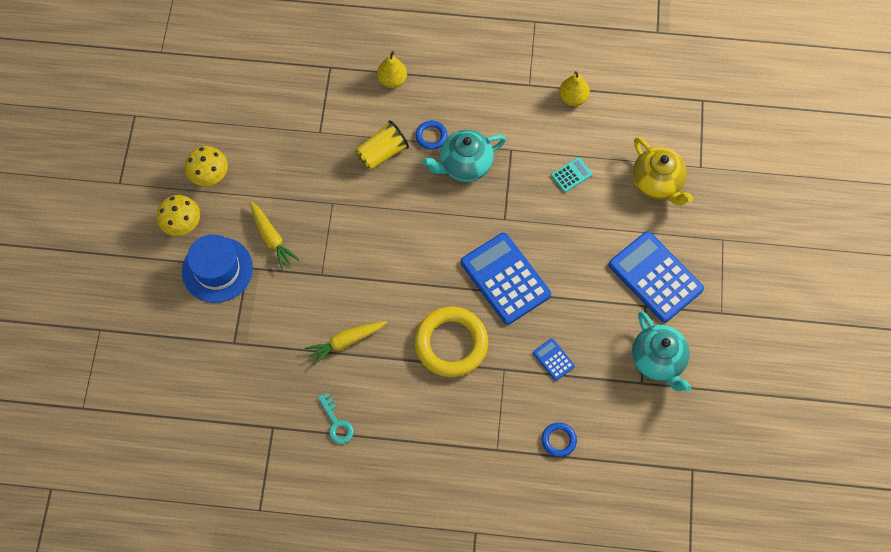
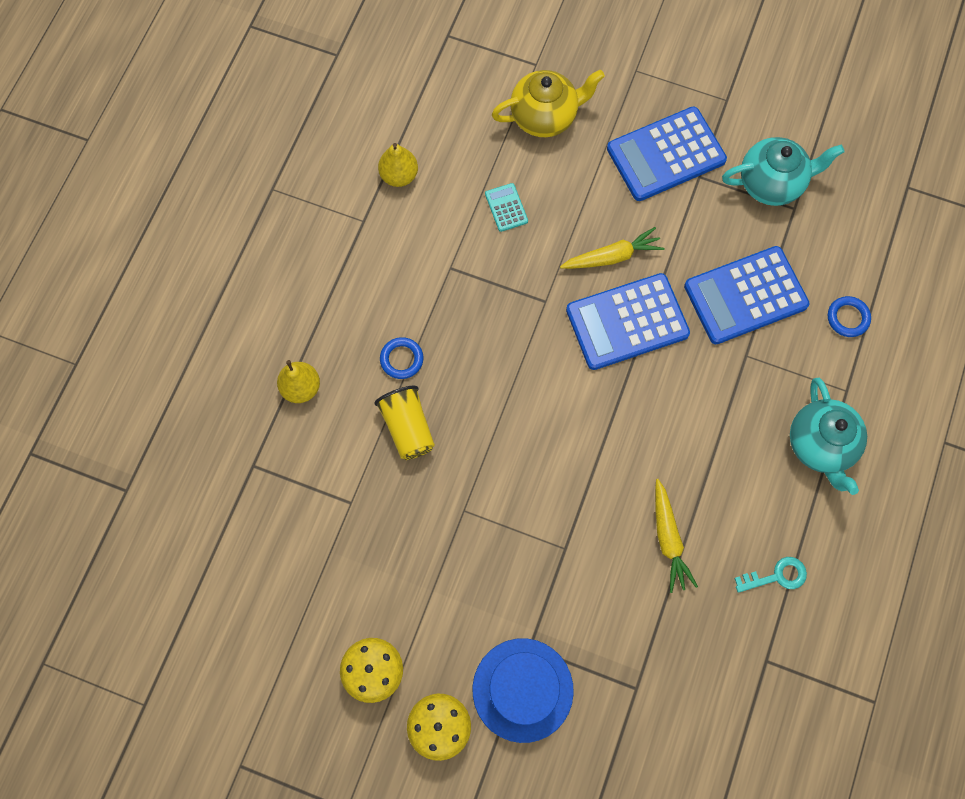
camera: 75 degrees left, 5 degrees up
yellow carrot [250,201,300,270] -> yellow carrot moved to [560,227,664,269]
yellow ring [415,307,488,377] -> none
turquoise teapot [423,130,506,182] -> turquoise teapot moved to [790,378,867,495]
blue calculator [533,338,575,381] -> blue calculator [684,246,809,344], size x2.26

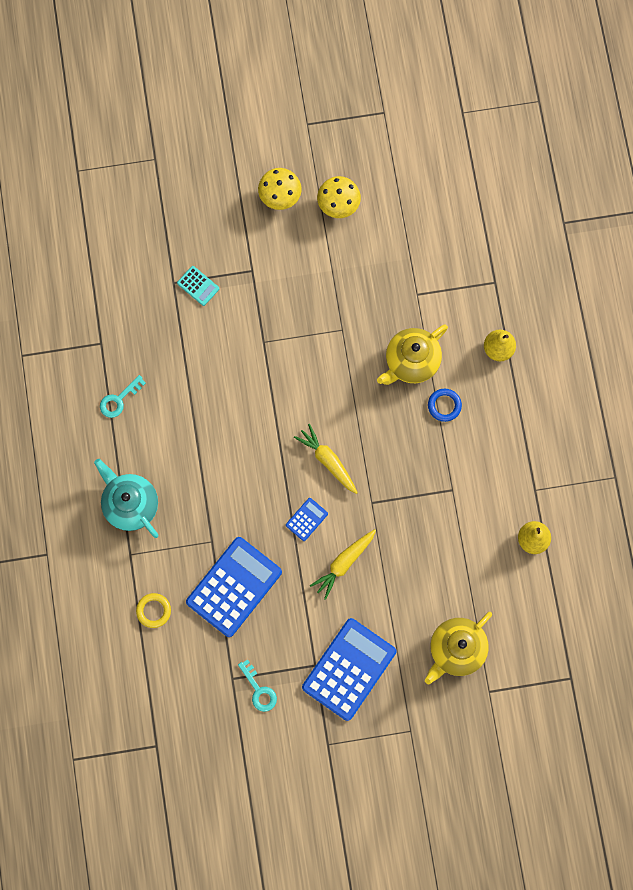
camera: 150 degrees right, 5 degrees up
yellow cup [374,385,435,460] -> yellow teapot [377,324,448,385]
blue hat [473,638,574,743] -> none
turquoise calculator [485,183,528,232] -> turquoise calculator moved to [177,266,219,306]
blue calculator [566,273,690,370] -> blue calculator [286,498,328,541], size x0.44
yellow carrot [655,479,698,593] -> yellow carrot moved to [294,424,358,494]
turquoise teapot [722,137,844,206] -> turquoise key [238,660,277,712]
blue ring [828,296,871,337] -> yellow ring [136,593,171,628]

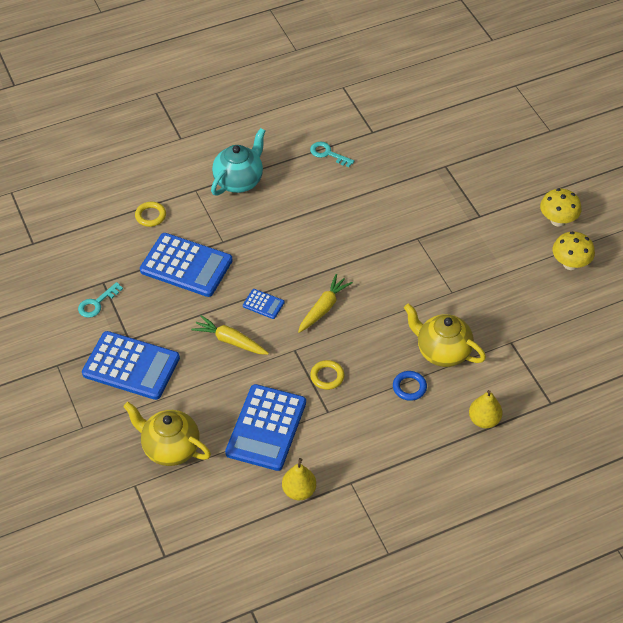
camera: 75 degrees right, 25 degrees down
turquoise calculator [177,266,219,306] -> none
none -> blue calculator [225,384,306,471]
none -> yellow ring [310,360,344,390]

